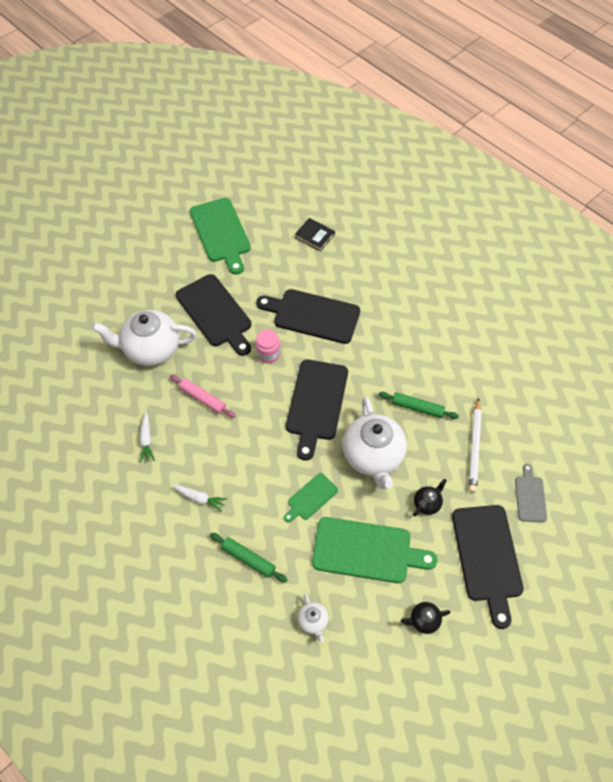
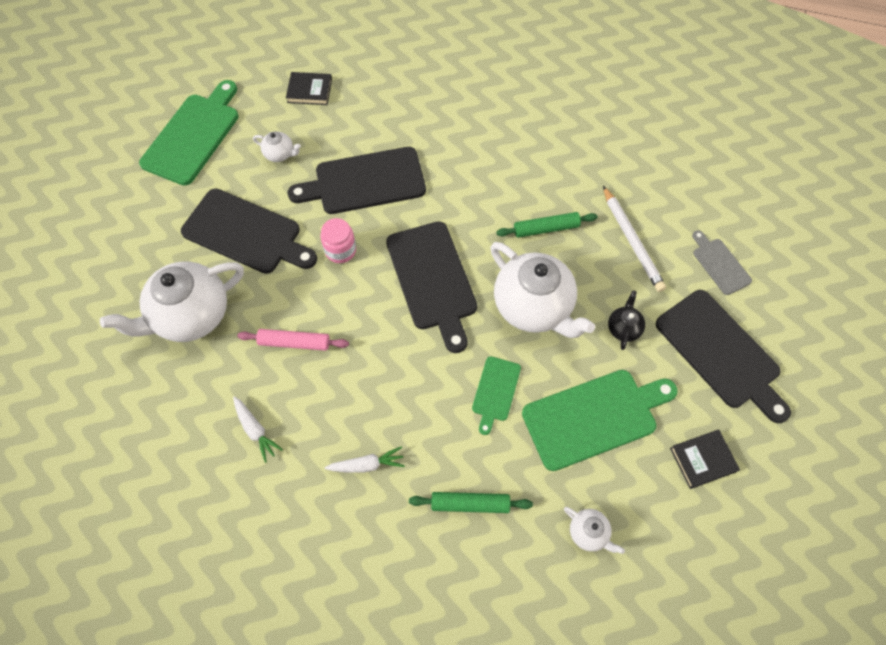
camera: 30 degrees left, 5 degrees up
green cutting board [190,198,251,275] -> green cutting board turned 105 degrees counterclockwise [139,80,239,185]
black teapot [401,602,451,634] -> black book [670,429,740,489]
none -> white teapot [253,132,301,162]

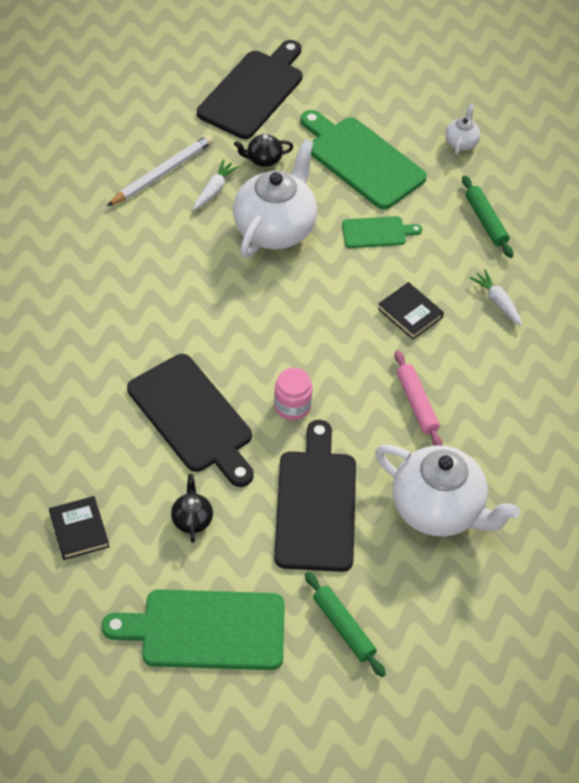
camera: 115 degrees left, 10 degrees down
white carrot [233,396,283,463] -> white carrot moved to [193,159,240,210]
white teapot [253,132,301,162] -> black teapot [171,474,213,543]
black cutting board [386,221,477,353] -> none
green rolling pin [496,212,598,238] -> green rolling pin moved to [305,572,386,677]
black book [670,429,740,489] -> black book moved to [378,282,444,340]
grey cutting board [692,230,752,295] -> none

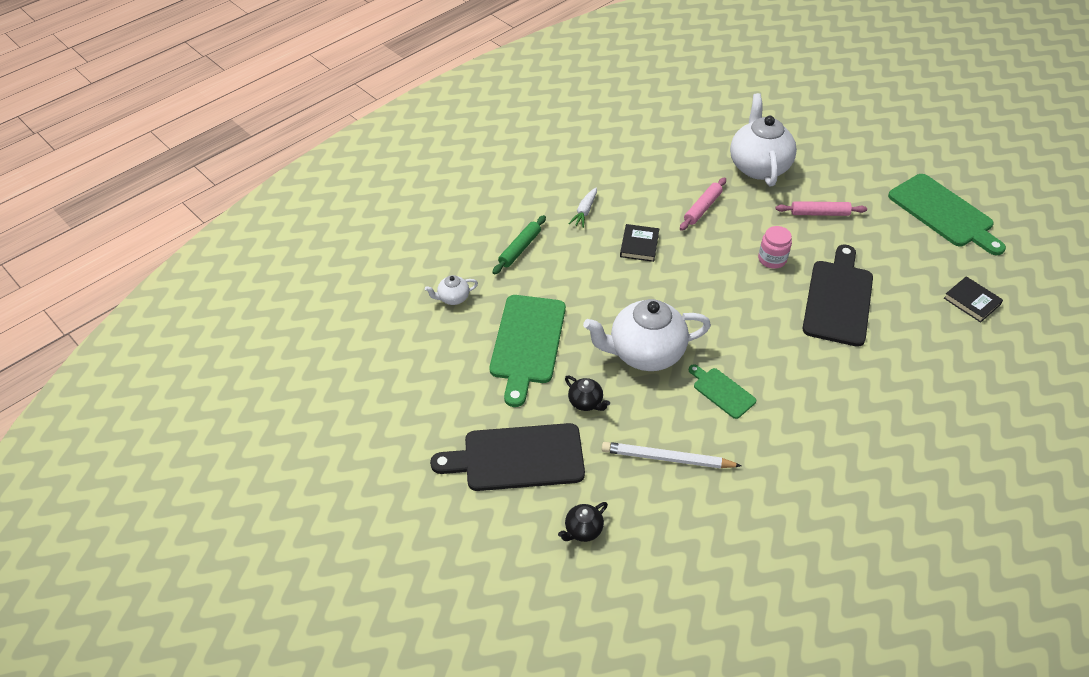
camera: 125 degrees left, 5 degrees down
black book [49,496,109,560] -> black book turned 75 degrees counterclockwise [944,276,1003,323]
black teapot [171,474,213,543] -> black teapot moved to [558,502,608,542]
white carrot [193,159,240,210] -> none
black cutting board [274,420,356,572] -> pink rolling pin [775,201,867,216]
green rolling pin [305,572,386,677] -> none
green cutting board [342,216,422,248] -> green cutting board moved to [689,364,756,419]

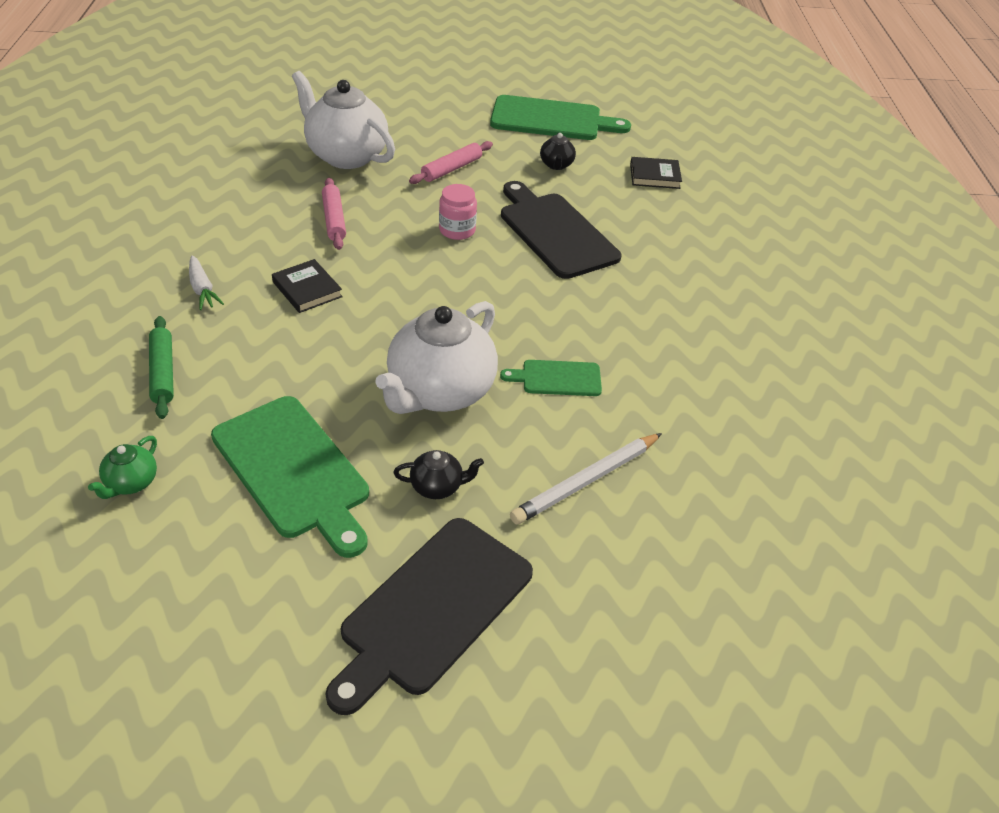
camera: 50 degrees left, 5 degrees down
white teapot [425,275,478,305] -> green teapot [88,436,157,499]
black teapot [558,502,608,542] -> black teapot moved to [540,133,576,170]

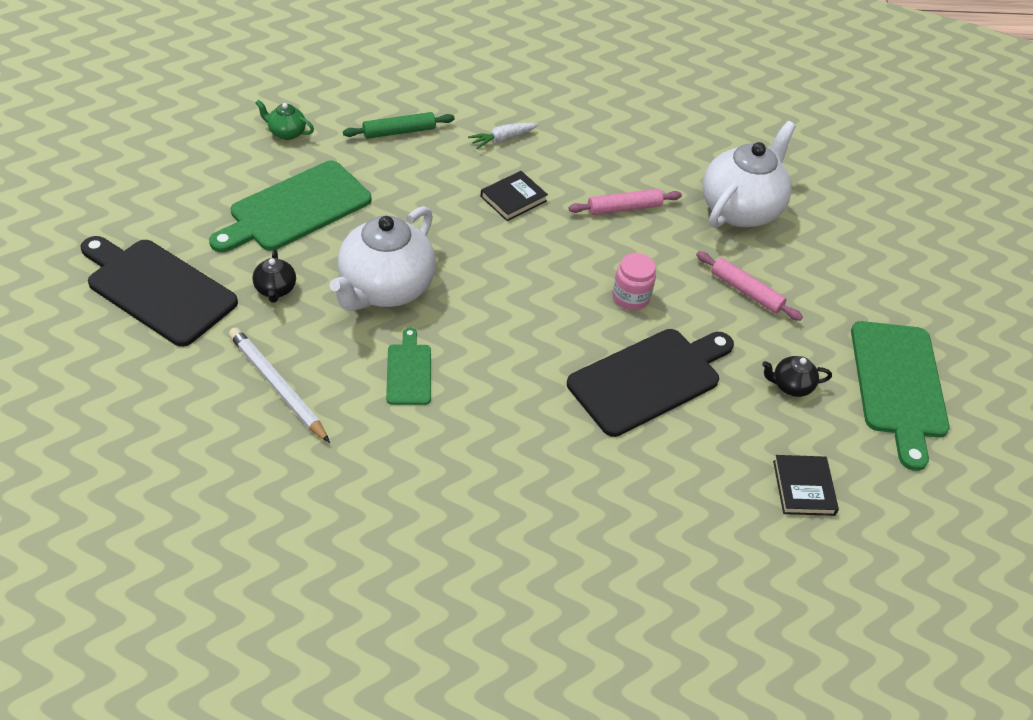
camera: 85 degrees right, 5 degrees up
white teapot [375,301,498,414] -> white teapot turned 90 degrees counterclockwise [329,206,436,311]

